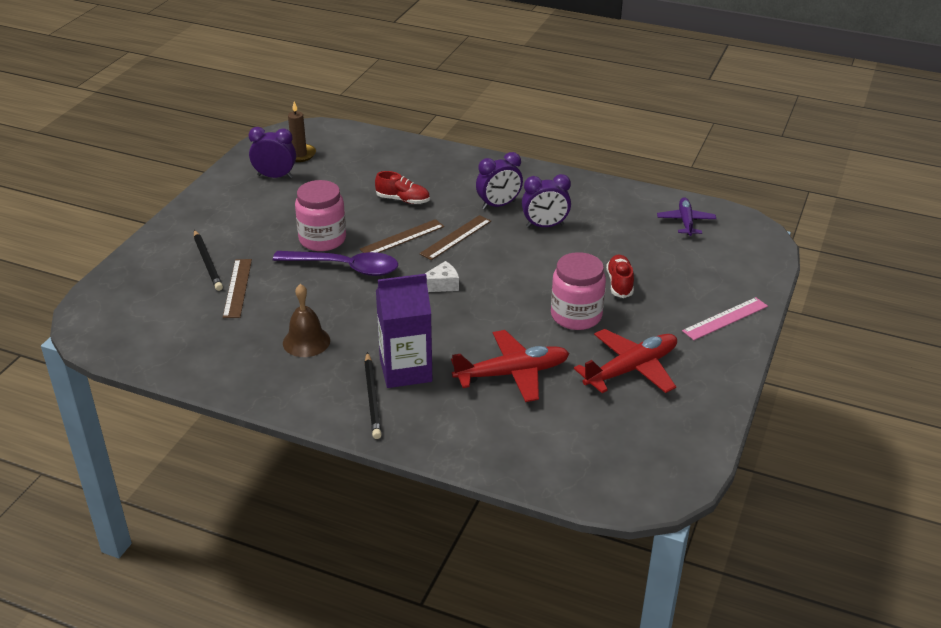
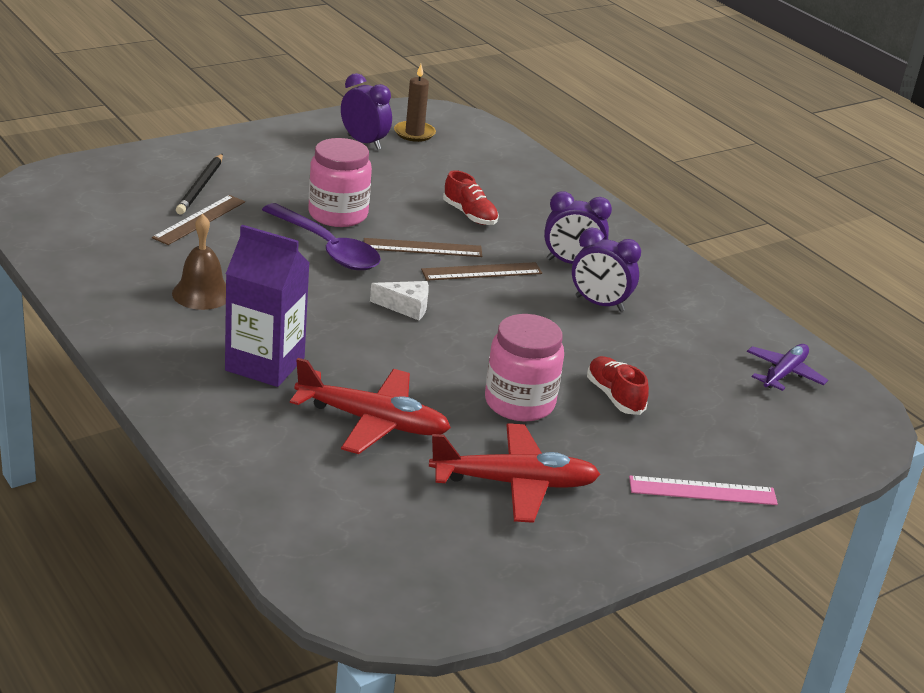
camera: 30 degrees right, 5 degrees down
black pencil [364,352,382,439] -> none
red shoe [606,255,634,298] -> red shoe turned 60 degrees counterclockwise [587,356,649,415]

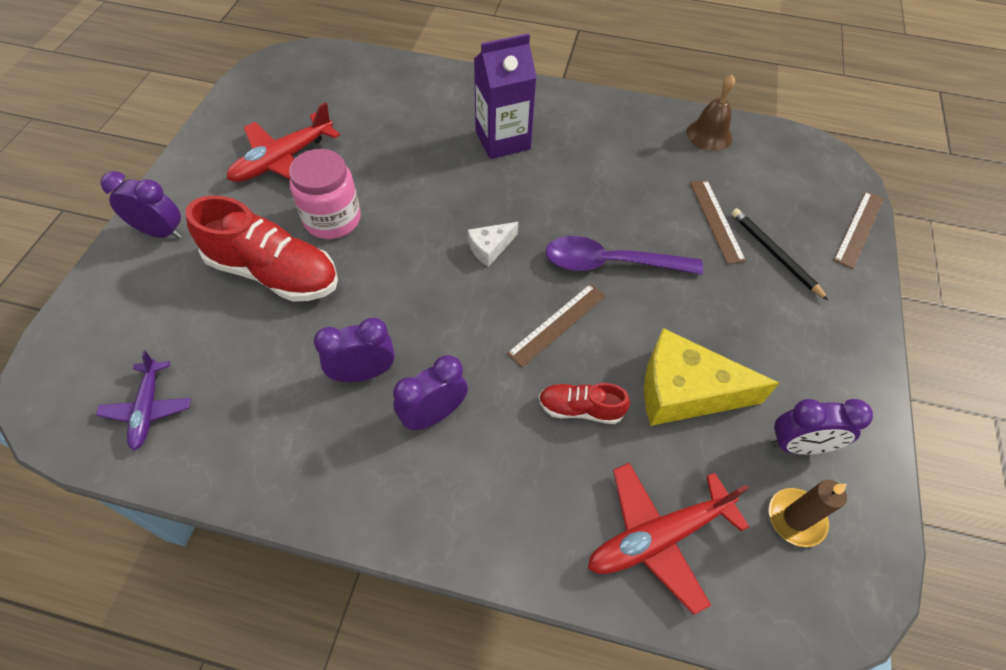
camera: 140 degrees right, 25 degrees up
brown bell [172,214,226,310] -> brown bell moved to [686,74,735,151]
red plane [290,358,451,454] -> red plane moved to [588,463,749,615]
pink jar [308,138,372,227] -> none
brown ruler [421,262,542,281] -> brown ruler moved to [834,191,884,269]
red shoe [587,356,649,415] -> red shoe [186,195,338,302], size x1.95
pink ruler [629,476,778,505] -> purple clock [100,171,182,238]
none -> yellow cheese [644,328,779,426]

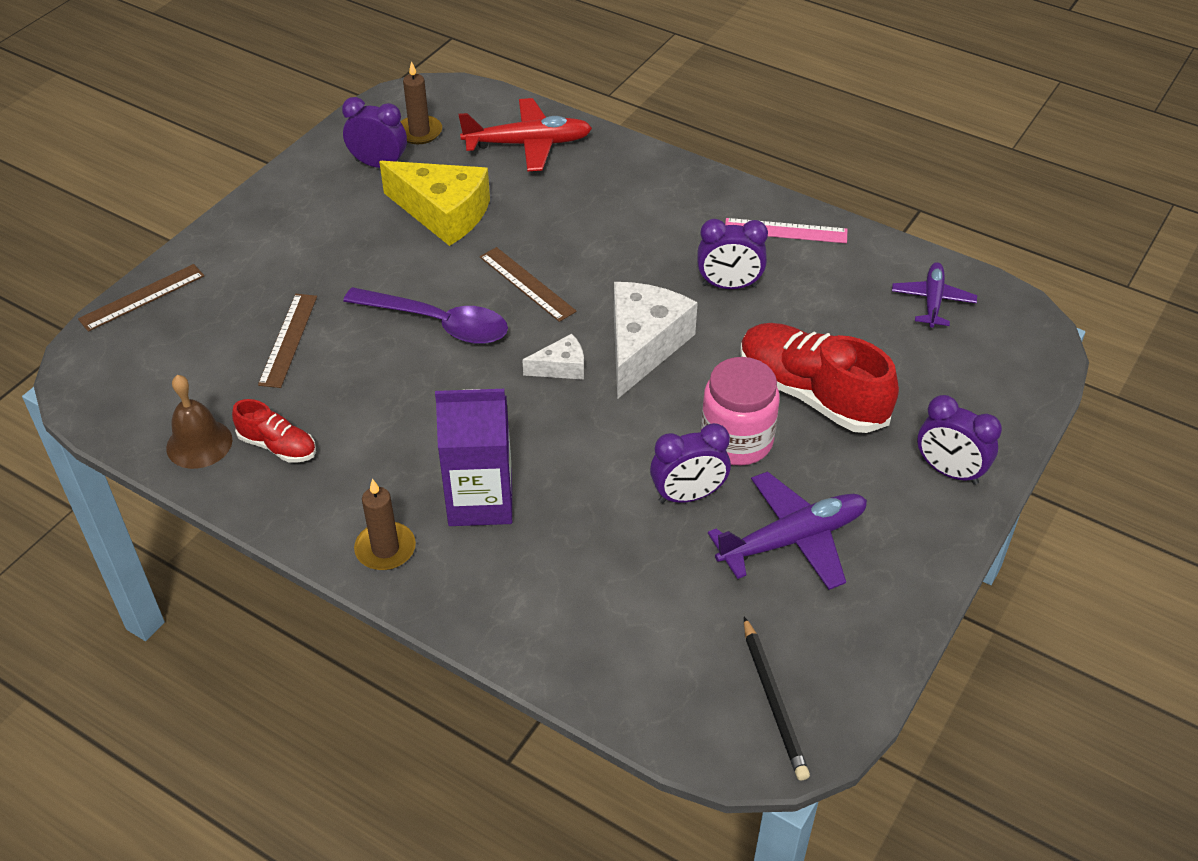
camera: 160 degrees left, 10 degrees down
red plane [227,102,340,182] -> purple plane [708,471,867,590]
purple clock [393,355,468,430] -> purple clock moved to [650,423,731,503]
brown ruler [507,284,606,368] -> brown ruler turned 75 degrees clockwise [480,247,577,322]
red shoe [539,383,630,424] -> red shoe moved to [232,399,316,463]
black pencil [731,208,829,301] -> black pencil moved to [744,617,810,781]
none -> brown candle [354,479,416,570]
none -> white cheese [614,282,698,399]
none -> pink ruler [725,218,847,243]

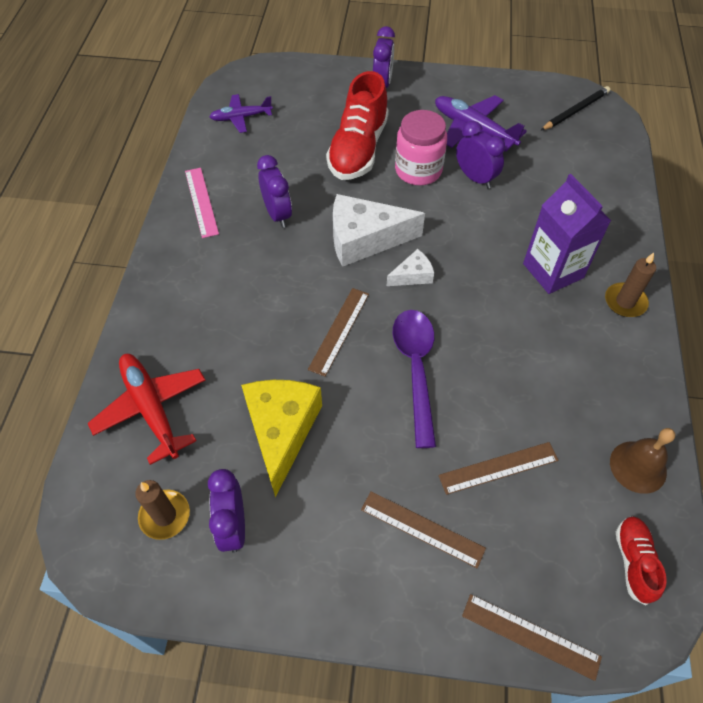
camera: 115 degrees left, 10 degrees up
red shoe [232,399,316,463] -> red shoe moved to [616,516,667,605]
white cheese [522,334,584,380] -> white cheese turned 105 degrees clockwise [387,249,434,286]
none -> brown ruler [361,491,486,568]

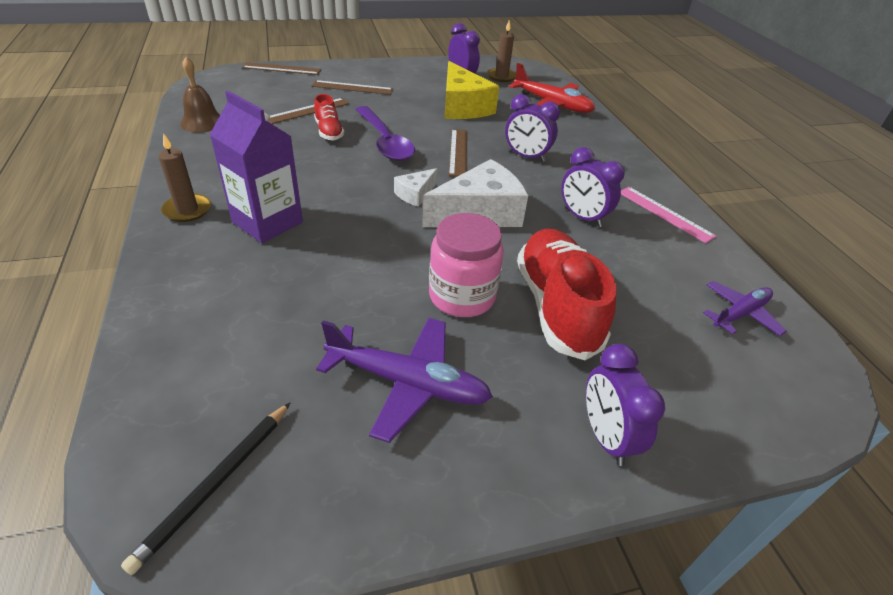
camera: 155 degrees right, 15 degrees down
purple clock [456,121,505,188] -> purple clock moved to [505,94,560,162]
red shoe [616,516,667,605] -> red shoe moved to [314,94,344,140]

